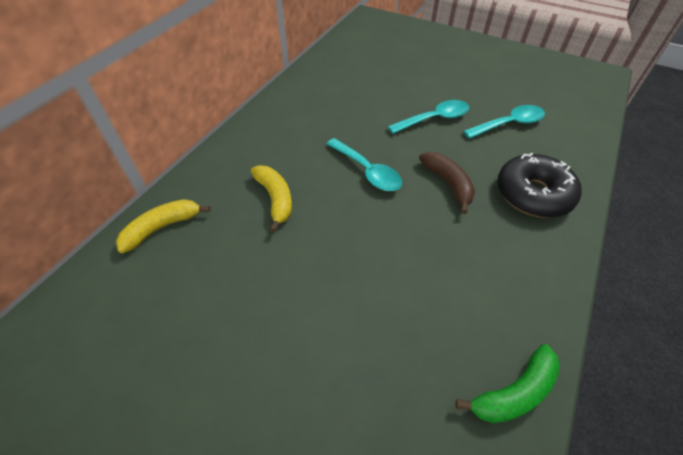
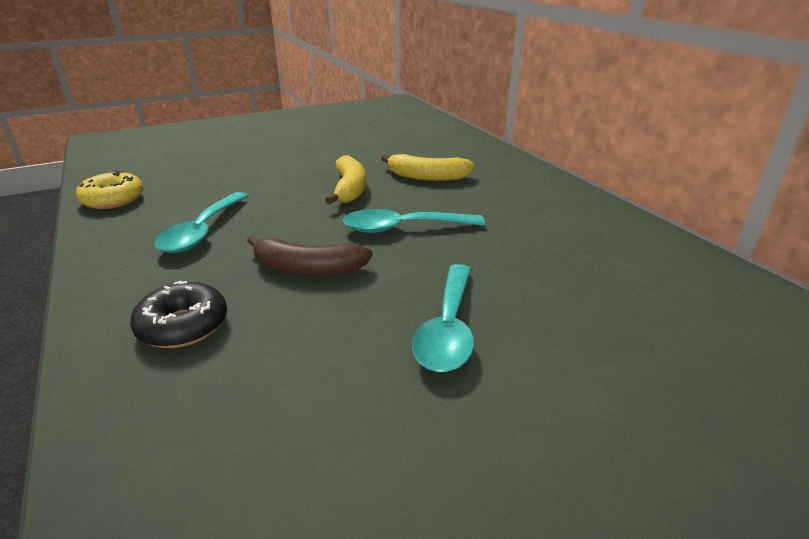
camera: 125 degrees right, 20 degrees down
yellow banana [116,199,211,253] -> yellow banana moved to [325,155,366,204]
green banana [456,344,560,423] -> yellow donut [76,171,144,209]
turquoise spoon [463,105,545,139] -> turquoise spoon moved to [155,192,248,253]
black donut [497,153,582,218] -> black donut [130,281,227,348], size x0.64

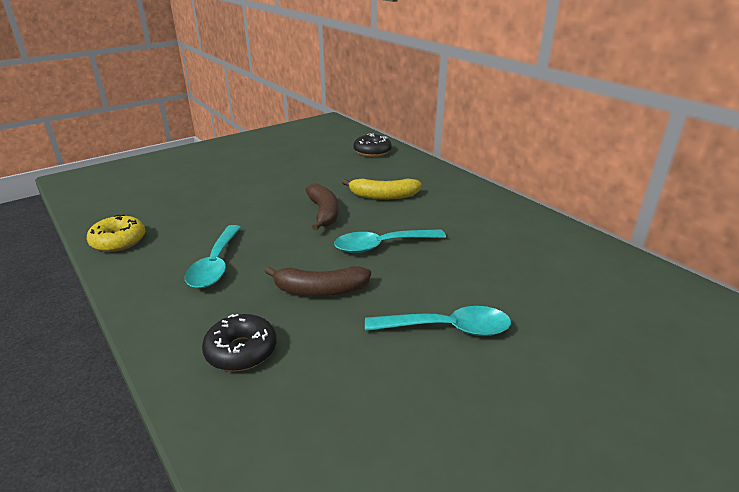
camera: 10 degrees left, 0 degrees up
yellow banana [325,155,366,204] -> brown banana [305,184,339,230]
turquoise spoon [412,264,474,372] -> turquoise spoon turned 90 degrees counterclockwise [365,306,511,336]
none -> black donut [353,134,392,157]

